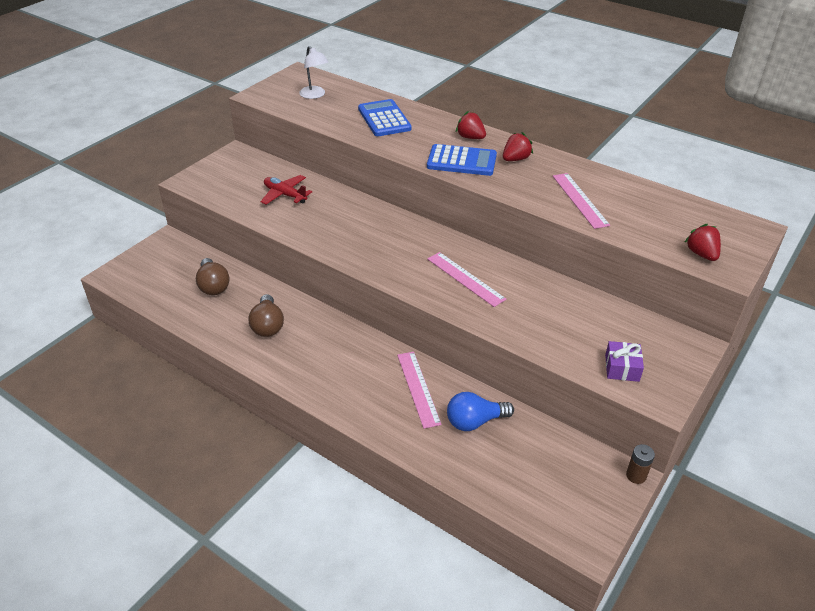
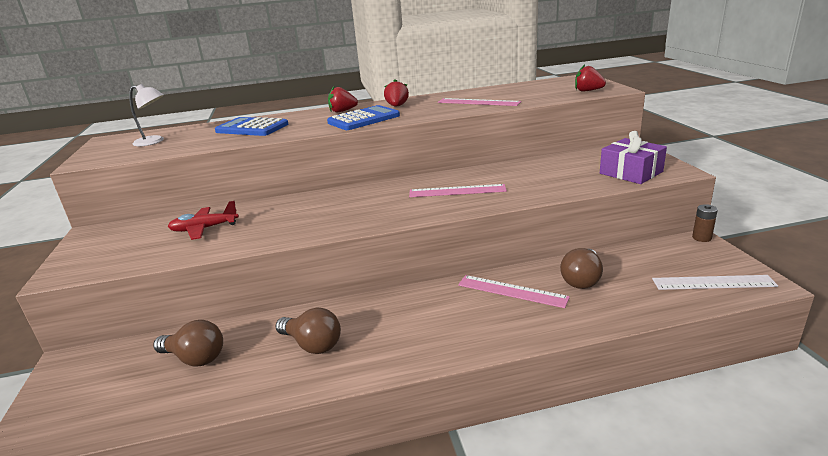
camera: 45 degrees left, 15 degrees down
blue light bulb [447,392,514,431] -> brown light bulb [560,248,603,289]
purple gift [605,341,644,382] -> purple gift [600,131,667,184], size x1.55
none -> white ruler [652,275,778,290]

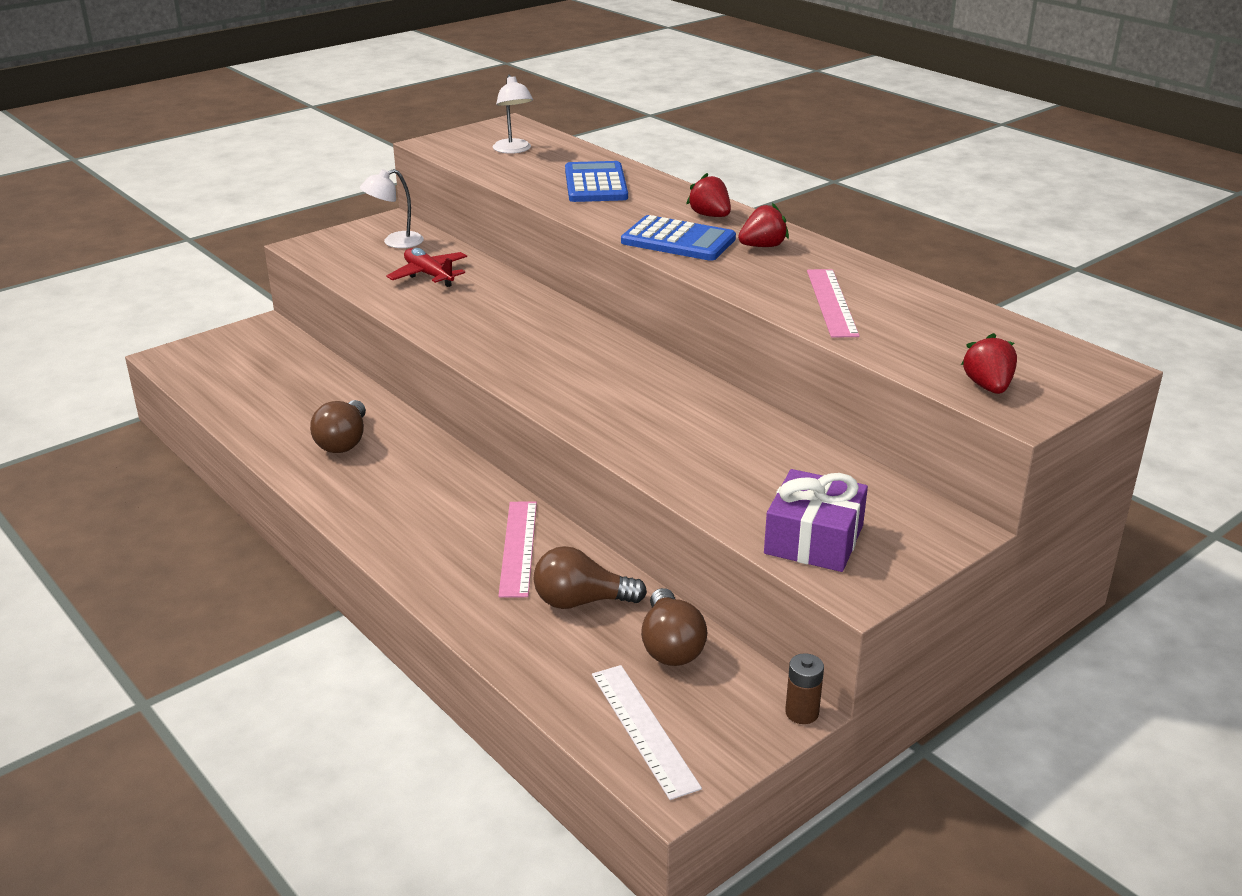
camera: 60 degrees right, 5 degrees up
brown light bulb [153,320,223,367] -> brown light bulb moved to [641,588,708,666]
pink ruler [409,184,507,197] -> none
none -> white lamp [360,169,424,248]

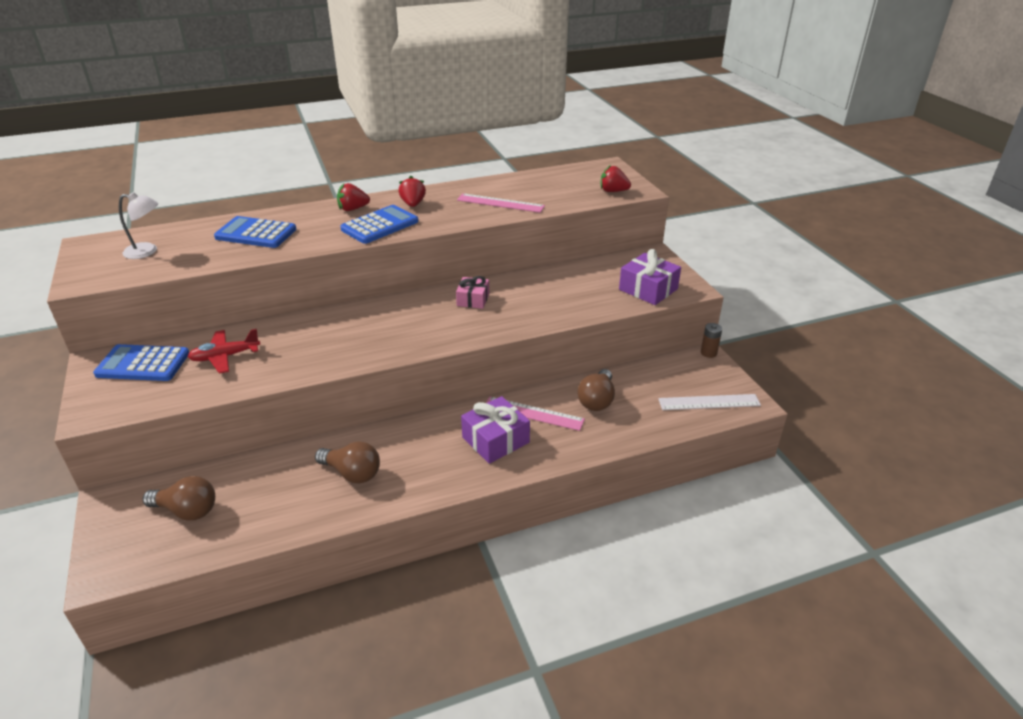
camera: 70 degrees left, 5 degrees up
white lamp [360,169,424,248] -> blue calculator [93,344,189,381]
brown light bulb [641,588,708,666] -> brown light bulb moved to [143,476,215,521]
none -> pink gift [456,276,489,309]
none -> purple gift [461,396,530,464]

